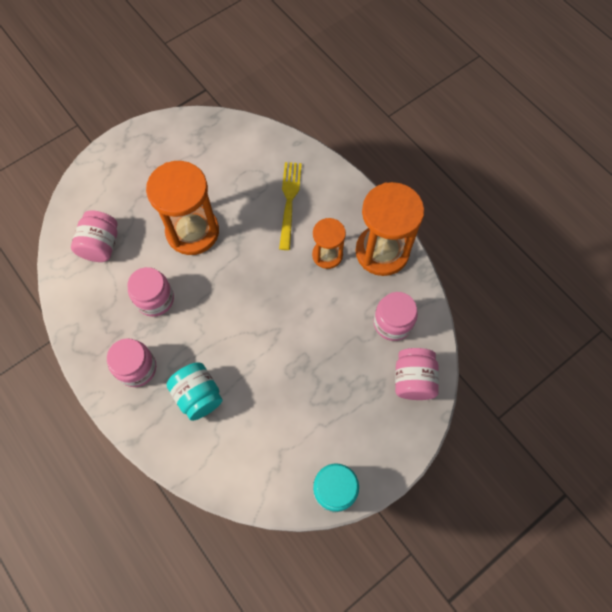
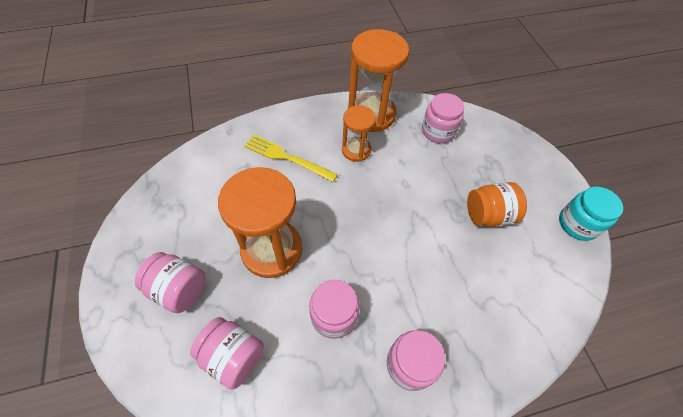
camera: 70 degrees left, 10 degrees down
turquoise jar [167,362,222,421] -> none
pink jar [395,348,439,400] -> pink jar moved to [135,252,205,313]
none -> orange jar [467,182,527,227]

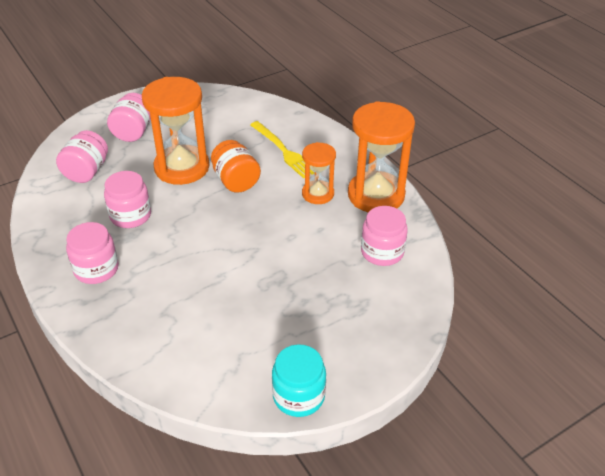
camera: 75 degrees right, 15 degrees down
yellow fork [244,135,338,182] -> yellow fork turned 135 degrees clockwise [250,121,315,178]
orange jar [467,182,527,227] -> orange jar moved to [211,140,261,193]

